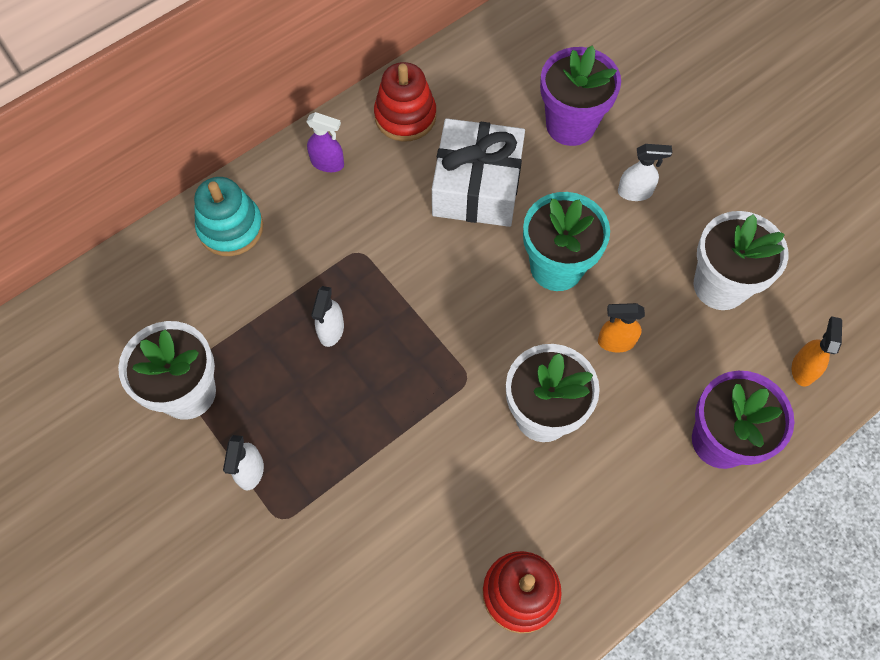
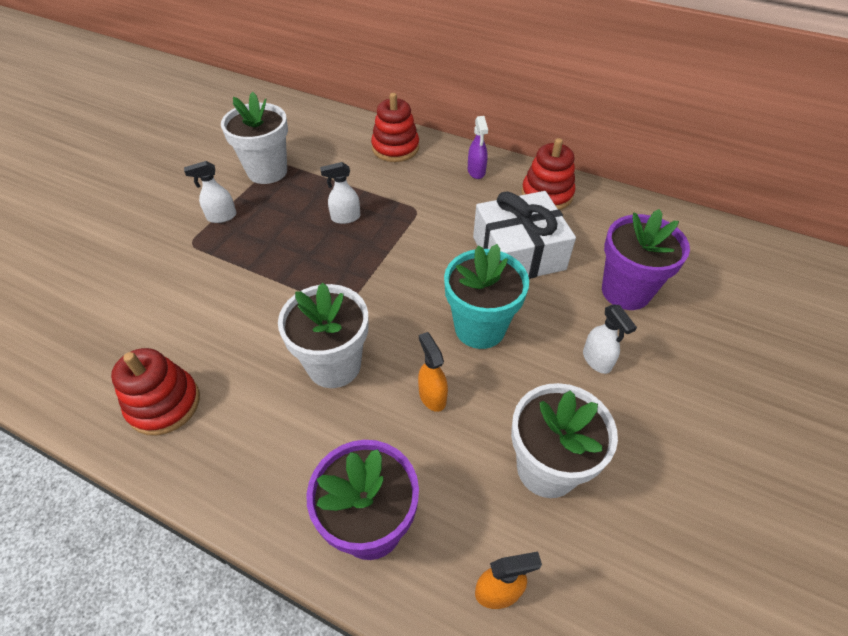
camera: 65 degrees right, 15 degrees down
turquoise stacking toy [194,177,263,256] -> red stacking toy [371,93,419,162]

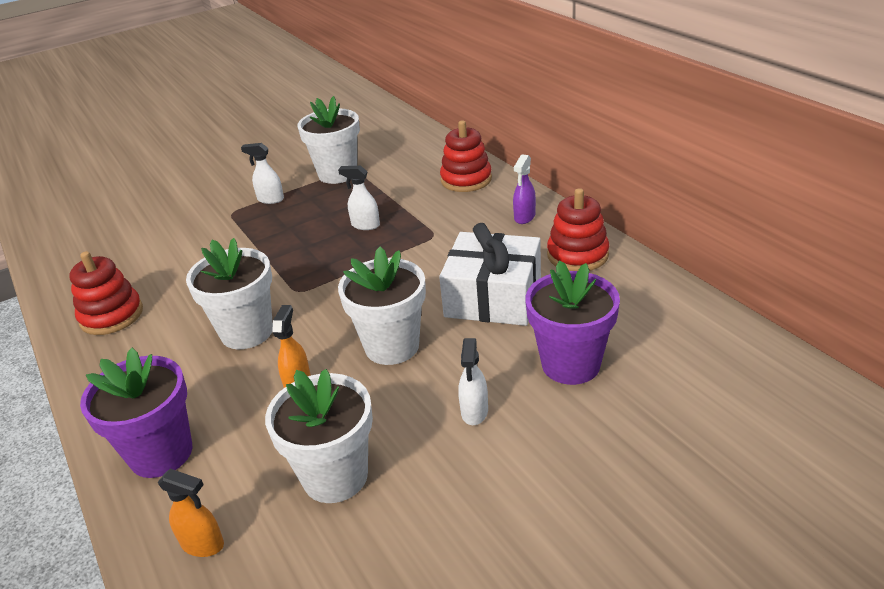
camera: 35 degrees right, 15 degrees down
turquoise flower pot [444,244,529,349] -> white flower pot [338,247,426,365]

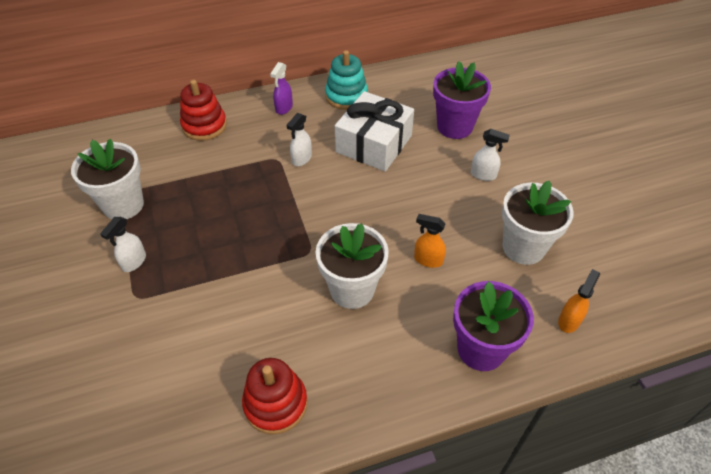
camera: 80 degrees left, 15 degrees up
white spray bottle [338,165,380,230] -> white spray bottle moved to [286,113,312,166]
white flower pot [338,247,426,365] -> none
purple spray bottle [513,154,536,224] -> purple spray bottle turned 75 degrees clockwise [270,62,293,115]
red stacking toy [547,188,609,271] -> turquoise stacking toy [325,50,368,110]

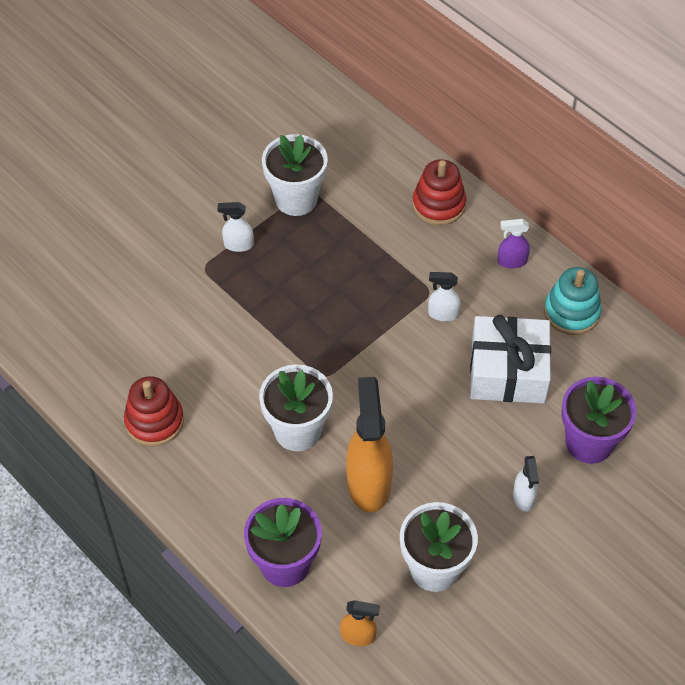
camera: 65 degrees right, 5 degrees up
orange spray bottle [414,214,446,268] -> orange spray bottle [346,377,393,512], size x2.04

